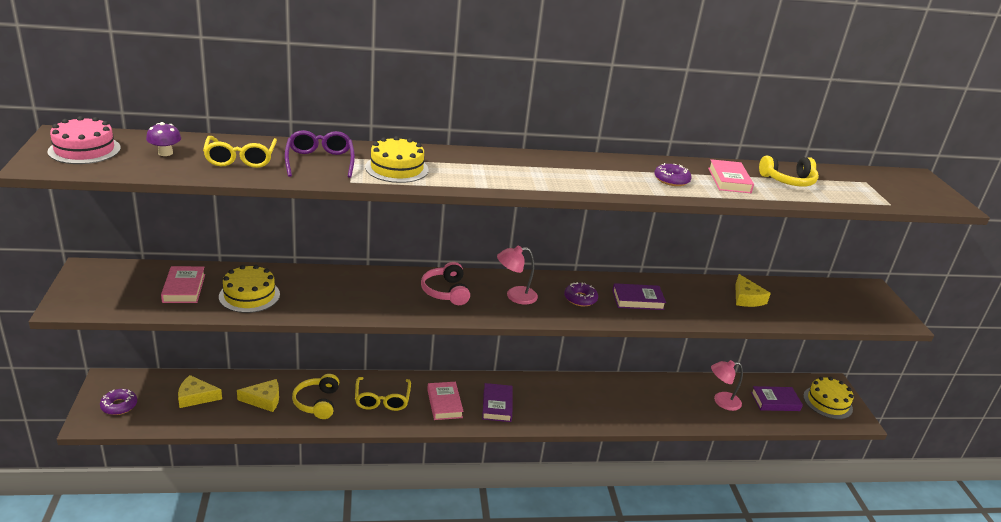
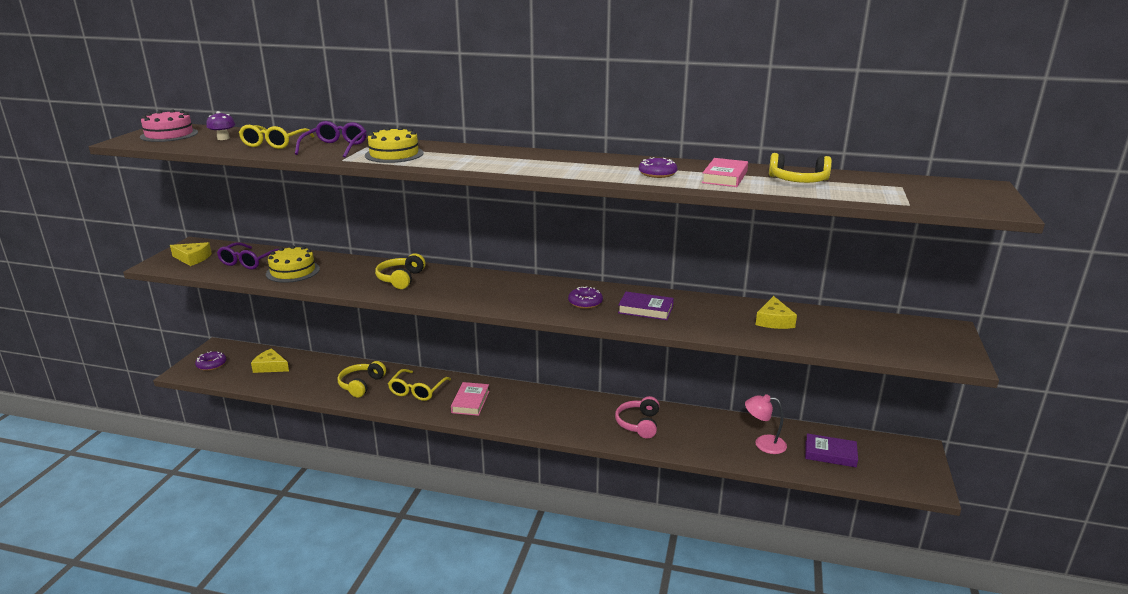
camera: 25 degrees right, 5 degrees down
pink book [161,266,205,303] -> purple glasses [217,242,279,269]
yellow cheese [237,379,279,412] -> yellow cheese moved to [170,242,212,266]
pink headphones [421,262,470,305] -> pink headphones moved to [615,396,659,438]
purple book [482,383,513,422] -> none
pink lamp [497,246,538,305] -> none
yellow cake [803,377,854,419] -> none
none -> yellow headphones [375,253,425,289]

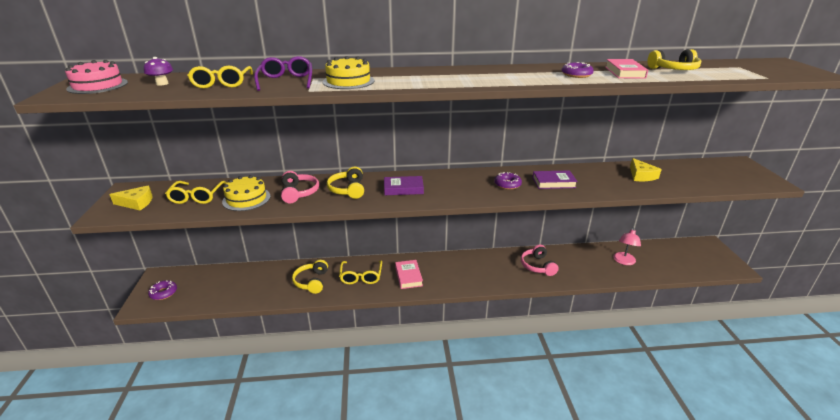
camera: 20 degrees left, 5 degrees up
purple glasses [217,242,279,269] -> yellow glasses [165,181,227,204]
yellow cheese [251,348,289,373] -> none
pink lamp [745,394,787,454] -> pink lamp turned 60 degrees counterclockwise [613,228,641,265]
purple book [805,433,858,467] -> purple book moved to [384,176,424,195]
none -> pink headphones [281,171,319,203]

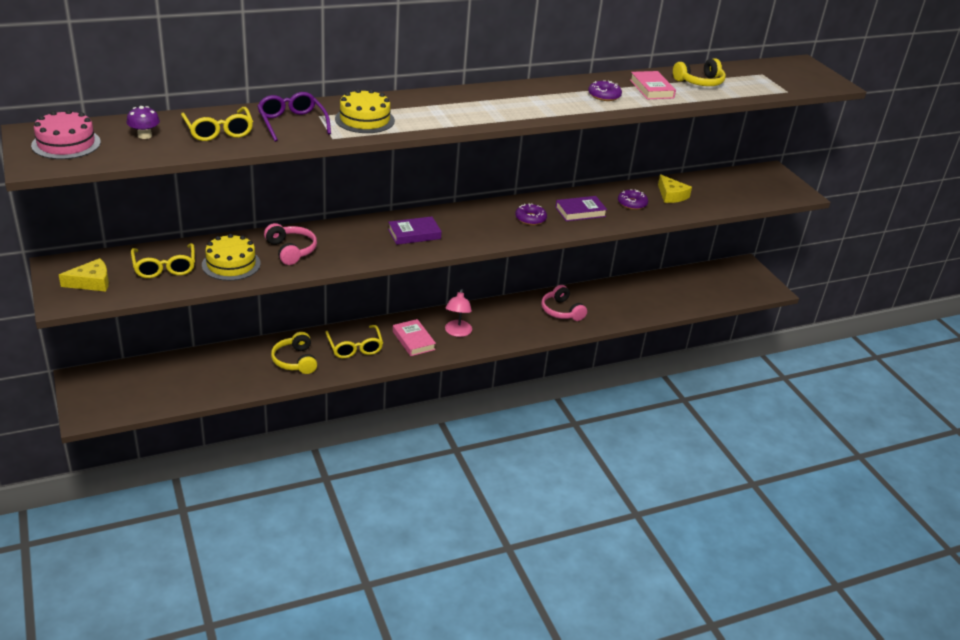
camera: 20 degrees left, 5 degrees up
purple donut [148,280,177,300] -> purple donut moved to [618,189,648,210]
yellow headphones [327,167,364,199] -> none
pink lamp [613,228,641,265] -> pink lamp moved to [445,289,472,337]

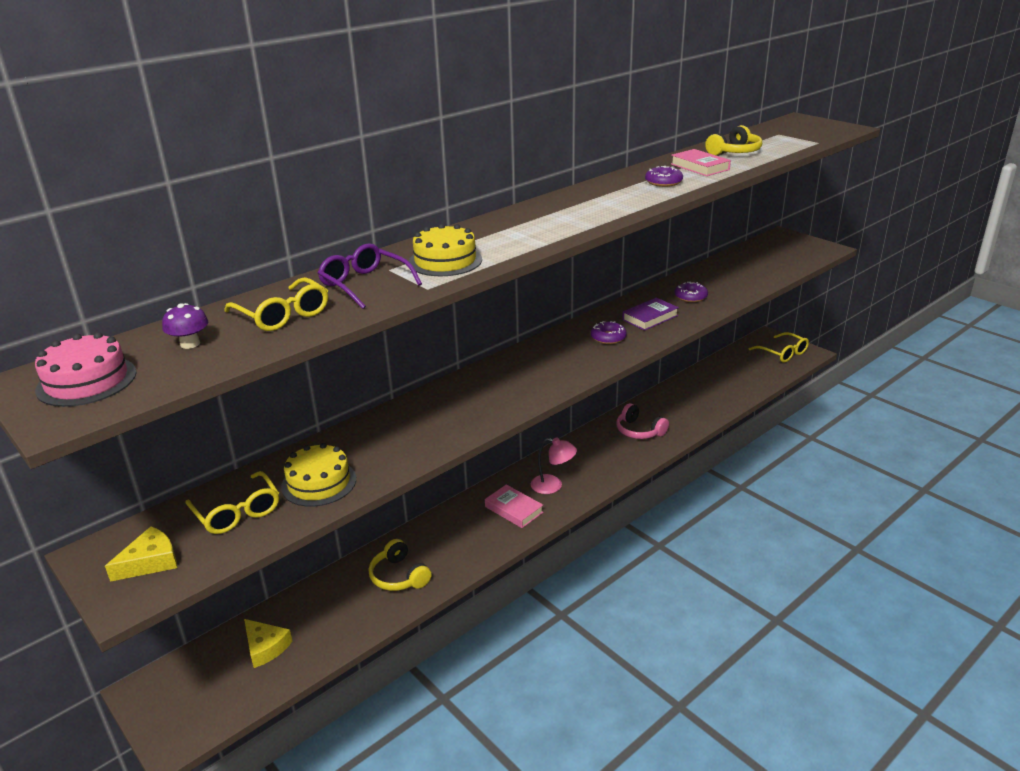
camera: 15 degrees left, 5 degrees down
pink headphones [264,223,317,265] -> none
yellow glasses [325,325,383,358] -> yellow glasses moved to [748,332,809,363]
purple book [388,216,442,245] -> none
pink lamp [445,289,472,337] -> pink lamp turned 60 degrees counterclockwise [531,437,577,494]
yellow cheese [658,174,692,203] -> yellow cheese moved to [244,619,292,668]

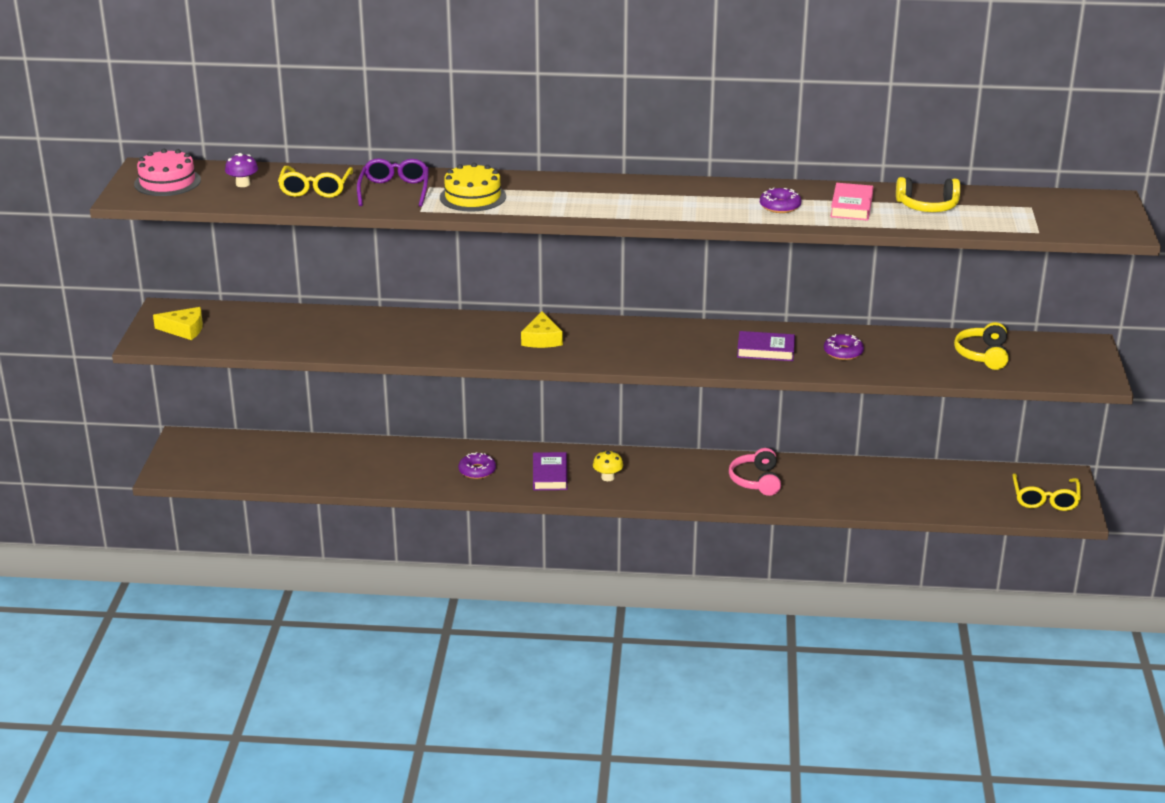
camera: 45 degrees right, 0 degrees up
yellow glasses [185,471,279,534] -> none
yellow cheese [244,619,292,668] -> yellow cheese moved to [521,311,563,348]
yellow cake [281,443,356,507] -> none
yellow headphones [369,539,432,591] -> yellow headphones moved to [954,322,1008,370]
pink book [485,484,543,528] -> purple book [533,452,567,490]
pink lamp [531,437,577,494] -> yellow mushroom [593,450,623,481]
purple donut [591,321,627,344] -> purple donut moved to [458,452,496,479]

